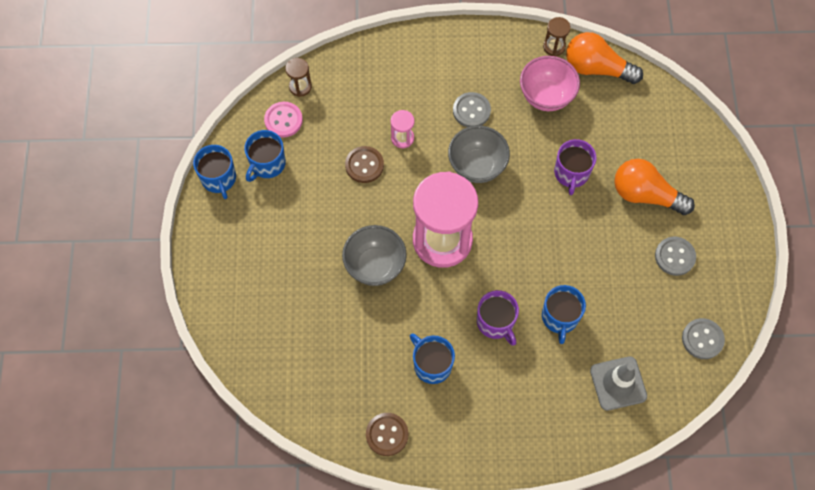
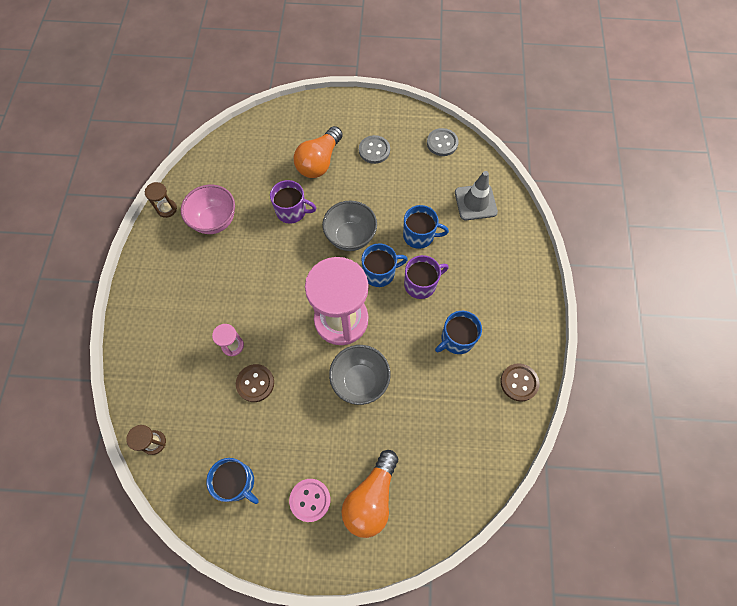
camera: 85 degrees left, 0 degrees up
blue mug [193,145,236,199] -> blue mug moved to [362,243,408,287]
pink button [264,102,303,138] -> pink button moved to [289,479,330,522]
grey bowl [448,126,510,183] -> grey bowl moved to [322,201,377,251]
grey button [453,92,491,127] -> none
orange light bulb [566,32,643,84] -> orange light bulb moved to [341,450,398,538]

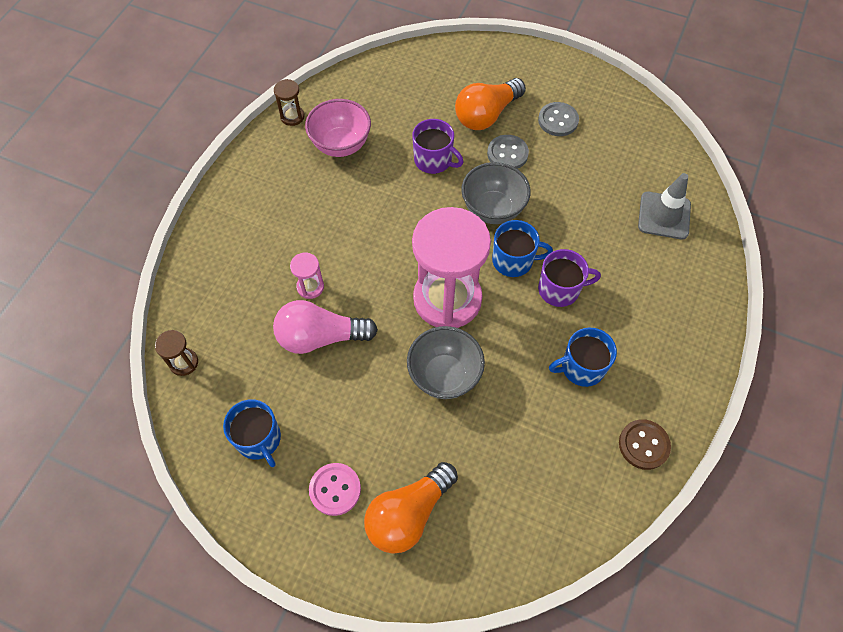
camera: 20 degrees right, 5 degrees down
brown button [236,364,274,402] -> pink light bulb [273,300,378,354]
blue mug [403,205,449,249] -> none
grey button [427,128,459,156] -> grey button moved to [487,135,529,169]

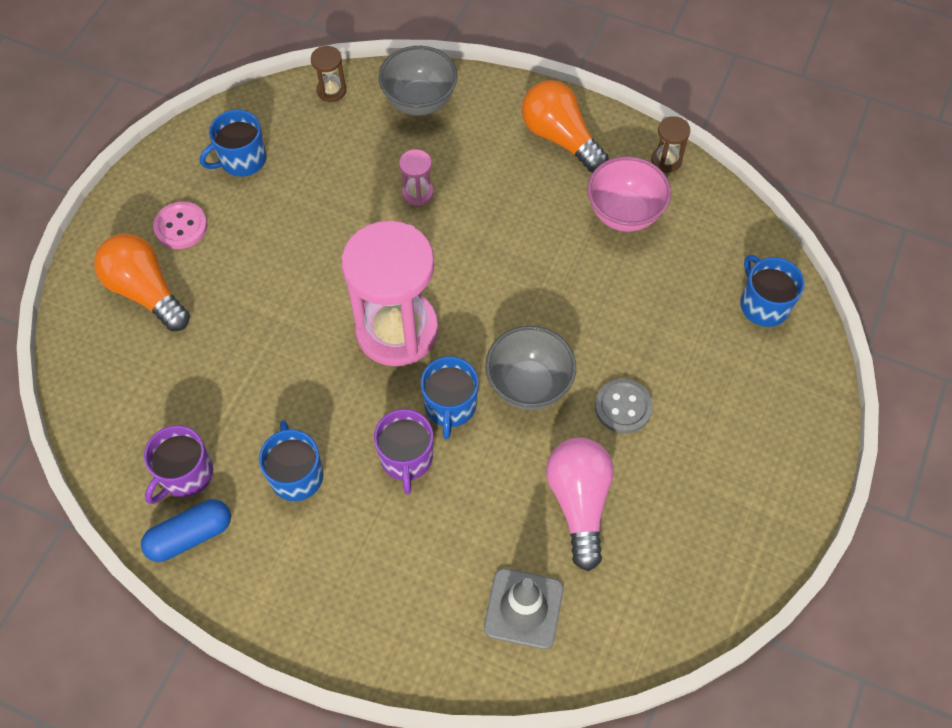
camera: 90 degrees right, 0 degrees up
pink light bulb [273,300,378,354] -> pink light bulb moved to [546,438,614,571]
grey bowl [407,326,485,399] -> grey bowl moved to [379,46,458,116]
purple mug [412,119,463,174] -> purple mug moved to [144,425,213,504]
orange light bulb [455,78,526,130] -> orange light bulb moved to [522,80,609,173]
grey button [538,102,579,136] -> none
brown button [619,419,671,470] -> blue capsule [141,499,231,562]
none -> blue mug [740,255,805,327]

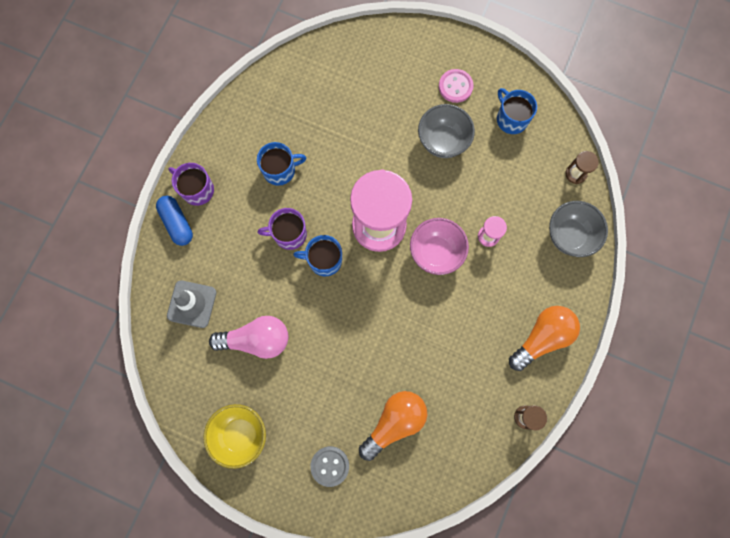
camera: 90 degrees right, 15 degrees up
orange light bulb [94,233,190,331] -> orange light bulb moved to [359,391,427,461]
blue capsule [141,499,231,562] -> blue capsule moved to [156,196,193,246]
purple mug [144,425,213,504] -> purple mug moved to [169,163,214,206]
grey bowl [485,326,576,410] -> grey bowl moved to [418,104,475,158]
pink bowl [587,156,671,232] -> pink bowl moved to [410,218,469,275]
grey button [595,379,653,433] -> grey button moved to [310,446,349,487]
blue mug [740,255,805,327] -> none
none -> yellow bowl [203,404,266,469]

